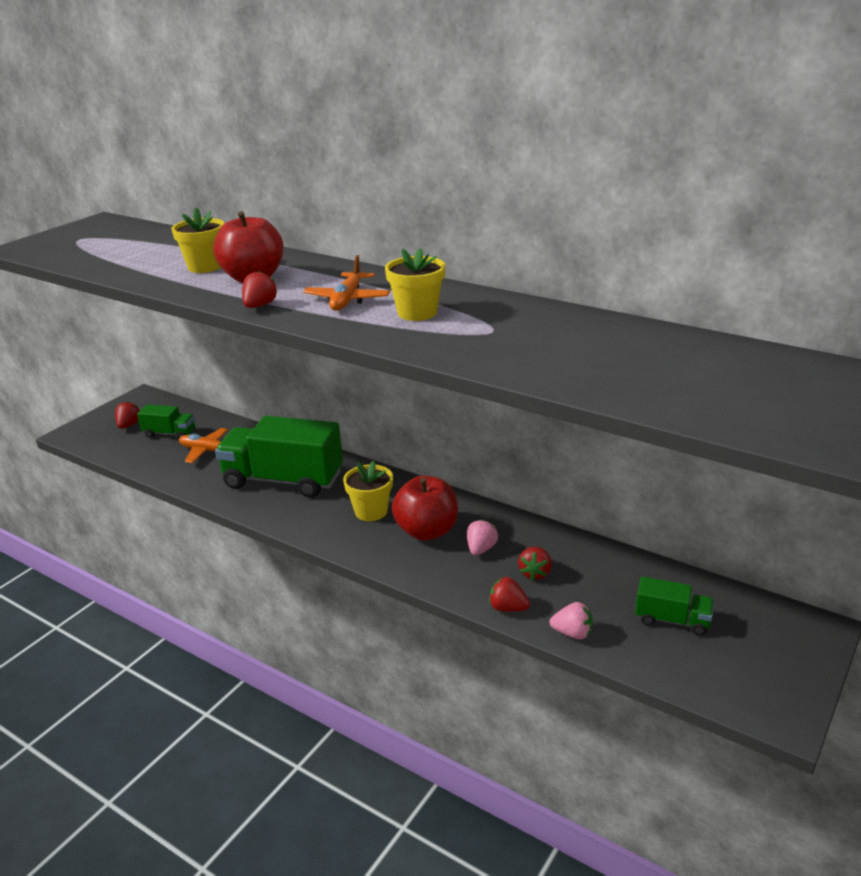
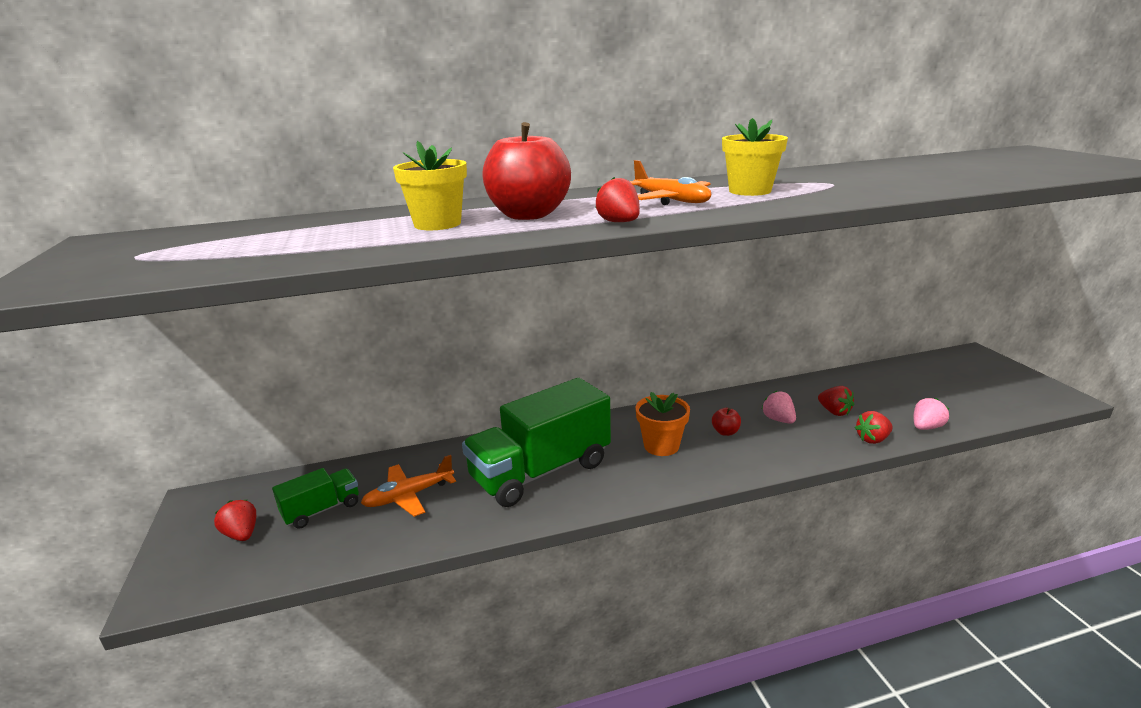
camera: 50 degrees left, 5 degrees down
yellow flower pot [343,461,393,521] -> orange flower pot [636,392,690,456]
red apple [392,476,458,541] -> red apple [712,408,741,436], size x0.43
green truck [635,576,714,636] -> none

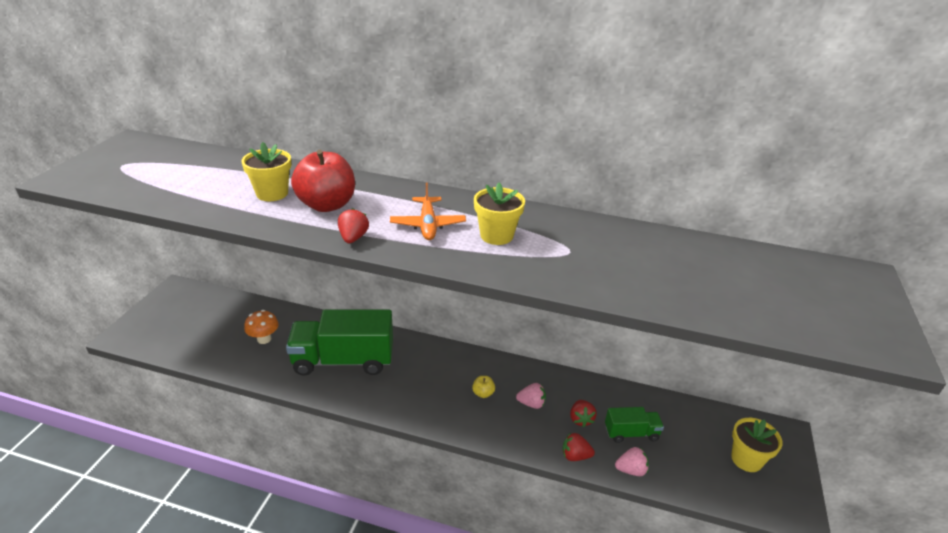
camera: 30 degrees right, 10 degrees up
red strawberry [214,499,256,541] -> none
green truck [272,468,359,529] -> green truck moved to [605,407,664,443]
orange plane [361,455,456,517] -> orange mushroom [244,310,279,344]
orange flower pot [636,392,690,456] -> none
red apple [712,408,741,436] -> yellow apple [472,376,495,398]
pink strawberry [762,391,796,424] -> pink strawberry turned 90 degrees clockwise [516,383,546,409]
none -> yellow flower pot [731,418,783,472]

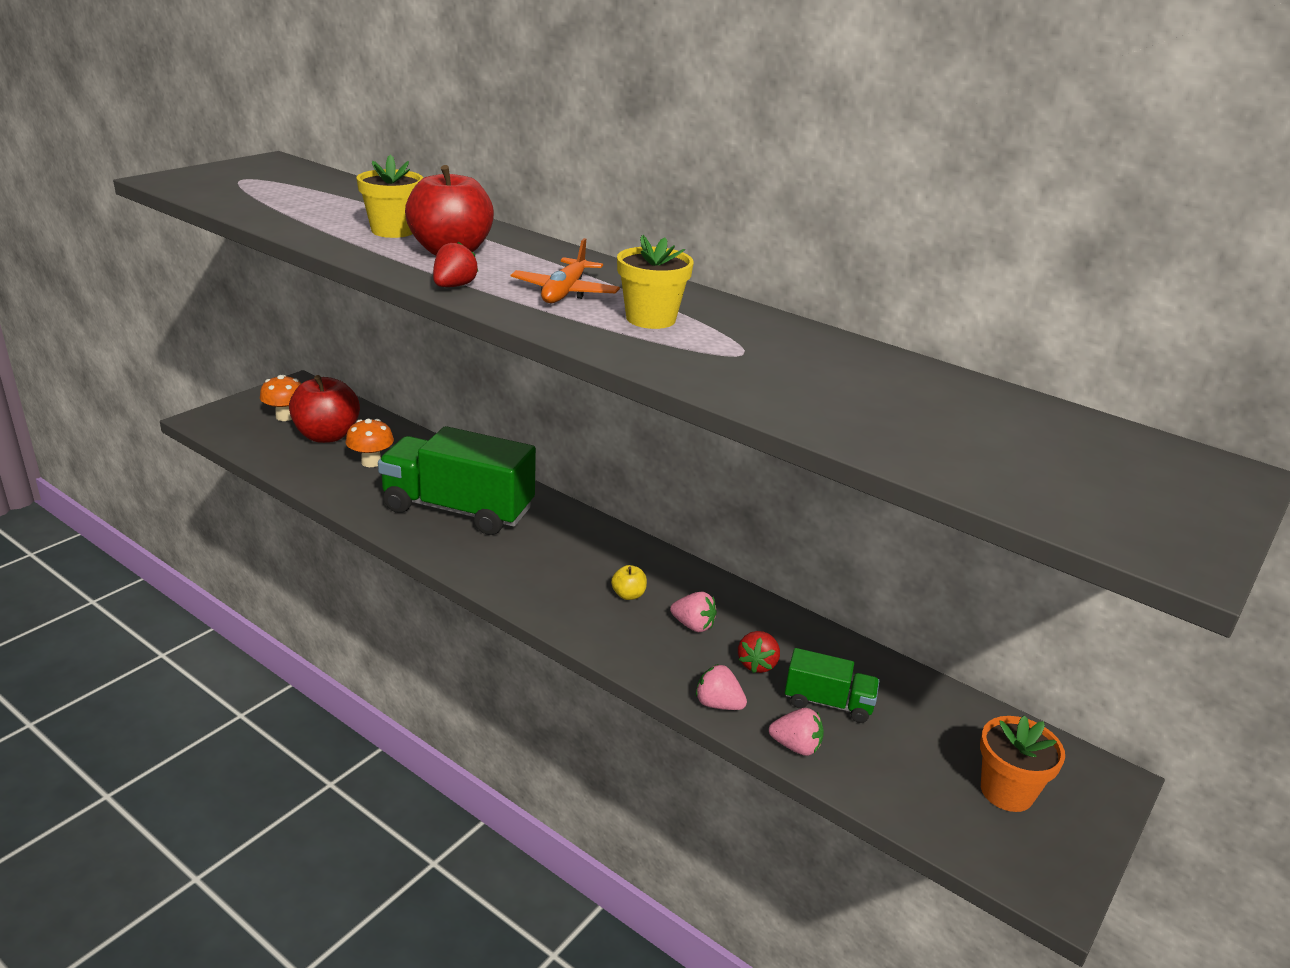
camera: 20 degrees right, 5 degrees down
red strawberry [562,433,595,461] -> pink strawberry [696,664,747,710]
yellow flower pot [731,418,783,472] -> orange flower pot [980,715,1065,812]
none -> orange mushroom [260,375,301,421]
none -> red apple [289,375,360,443]

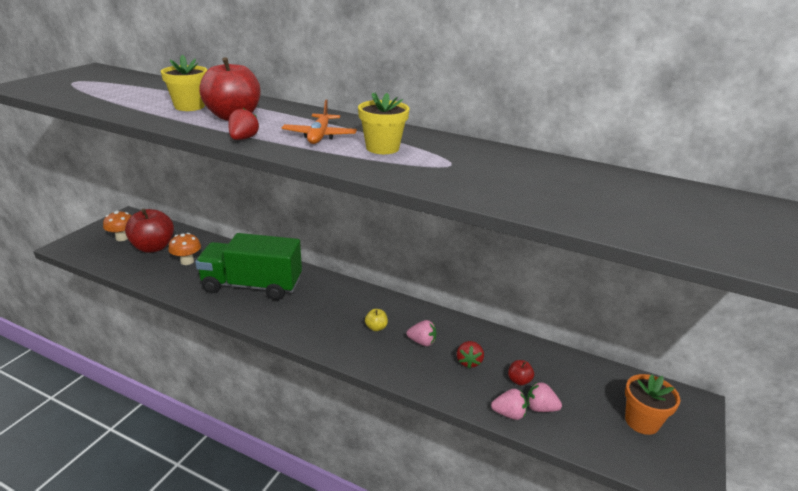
camera: 10 degrees left, 0 degrees up
pink strawberry [696,664,747,710] -> pink strawberry moved to [527,382,562,412]
green truck [785,648,879,723] -> red apple [508,360,534,386]

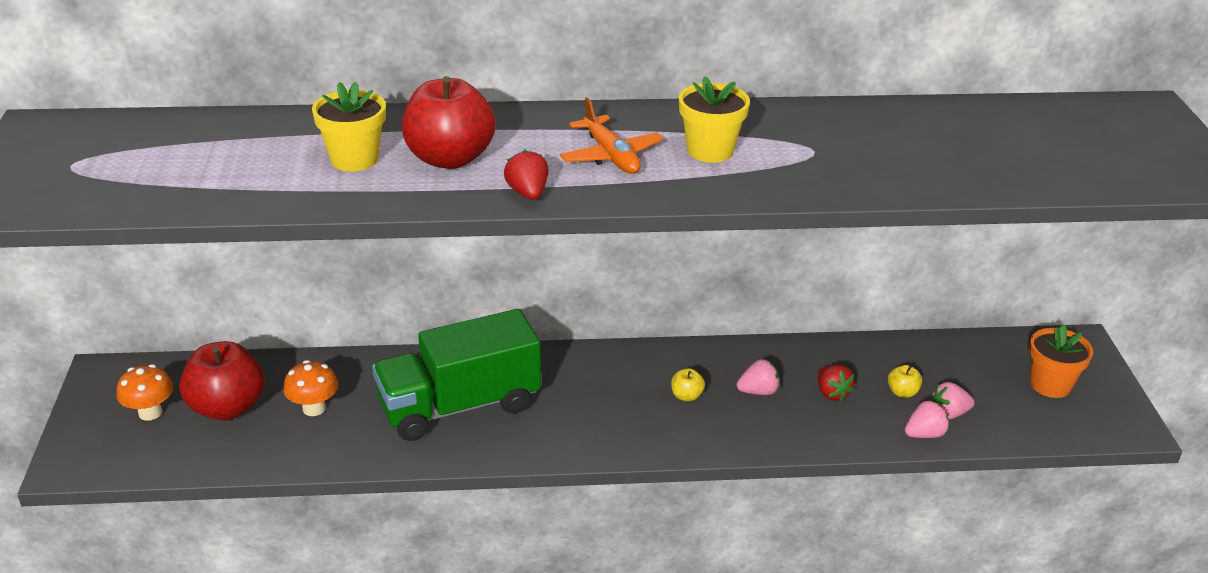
camera: 30 degrees left, 5 degrees up
red apple [508,360,534,386] -> yellow apple [888,365,922,398]

